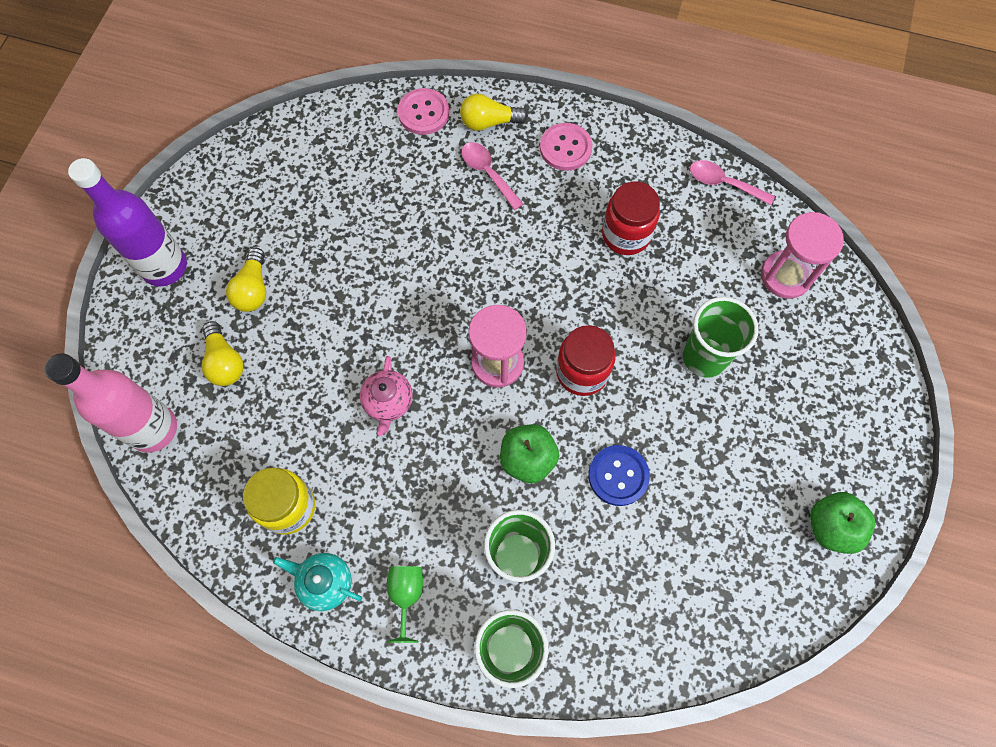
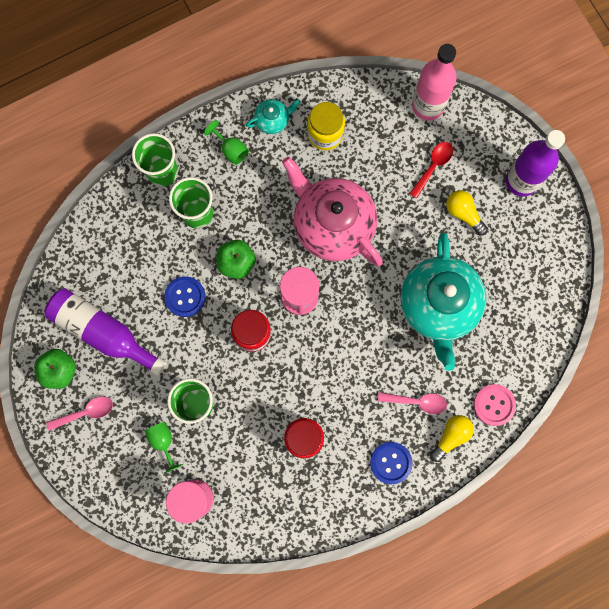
camera: 135 degrees right, 10 degrees up
yellow light bulb [202,321,244,386] -> red spoon [409,142,453,199]
pink teapot [360,356,413,436] -> pink teapot [282,157,383,266], size x2.30
pink button [540,123,592,171] -> blue button [370,442,412,484]
pink spoon [690,160,775,205] -> pink spoon moved to [46,396,113,431]
none -> purple bottle [45,288,167,376]
none -> green goblet [145,422,183,474]
none -> turquoise teapot [401,233,486,371]

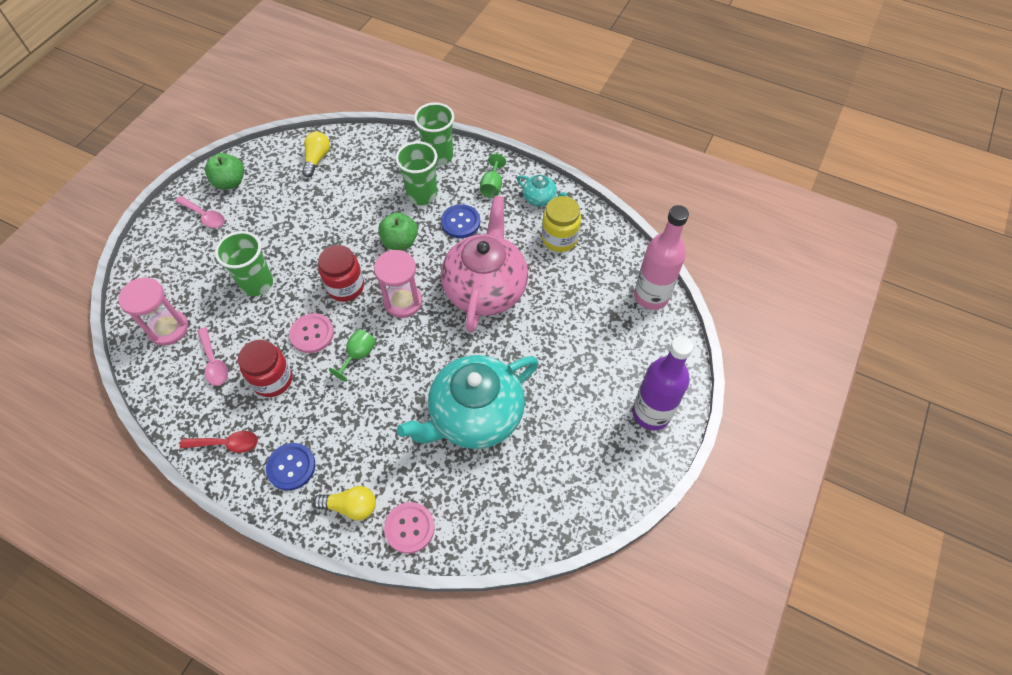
camera: 55 degrees right, 20 degrees down
purple bottle [45,288,167,376] -> none
green goblet [145,422,183,474] -> green goblet moved to [329,329,376,382]
blue button [164,276,205,317] -> blue button moved to [441,204,480,238]
pink spoon [378,392,447,414] -> pink spoon moved to [197,327,228,386]
red spoon [409,142,453,199] -> red spoon moved to [180,431,258,453]
yellow light bulb [446,190,488,236] -> yellow light bulb moved to [302,131,330,177]
none -> pink button [289,313,334,353]

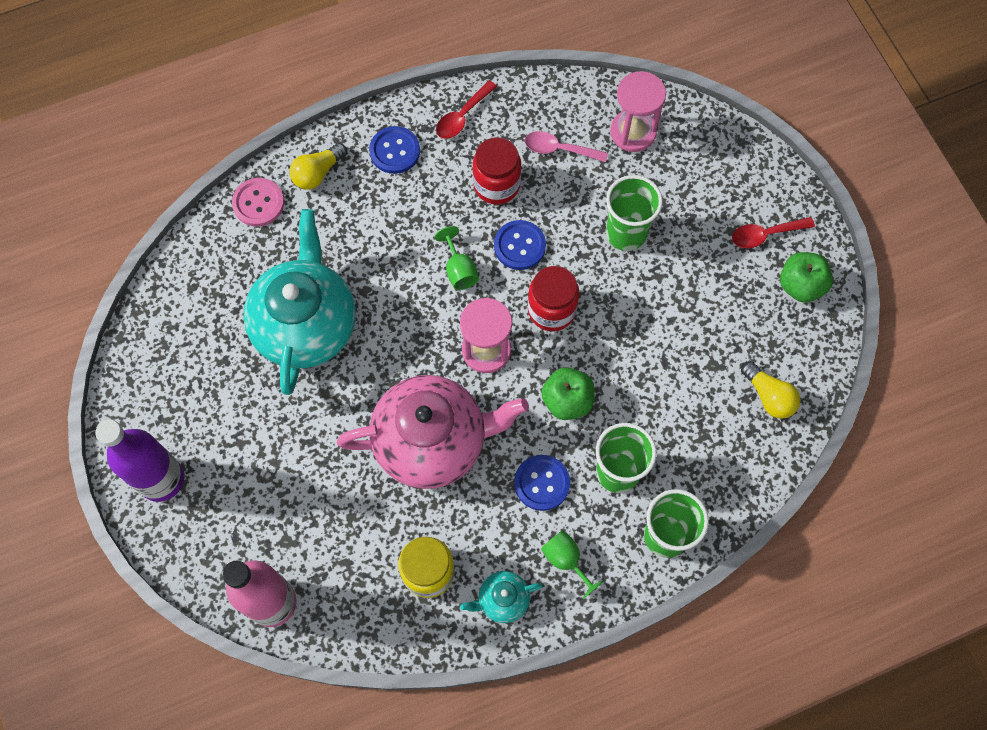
camera: 130 degrees right, 10 degrees up
pink spoon [175,196,225,228] -> red spoon [732,217,815,248]
pink button [289,313,334,353] -> blue button [494,220,546,270]
pink teapot [441,196,528,333] -> pink teapot turned 60 degrees counterclockwise [337,375,529,489]

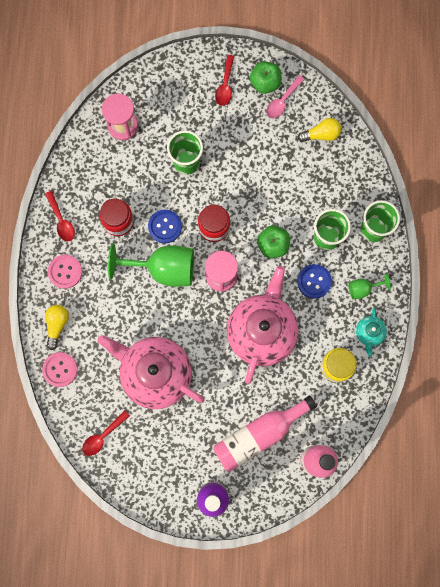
camera: 65 degrees left, 10 degrees up
turquoise teapot [243,209,356,395] -> pink teapot [97,335,205,409]
yellow light bulb [289,143,347,190] -> yellow light bulb turned 150 degrees counterclockwise [45,305,69,350]
blue button [369,126,420,174] -> pink button [48,255,82,289]
green goblet [435,226,479,290] -> green goblet [108,244,194,287], size x2.10
pink spoon [525,131,608,162] -> pink spoon moved to [266,75,304,119]
none -> red spoon [82,411,130,456]
none -> pink bottle [213,396,317,472]

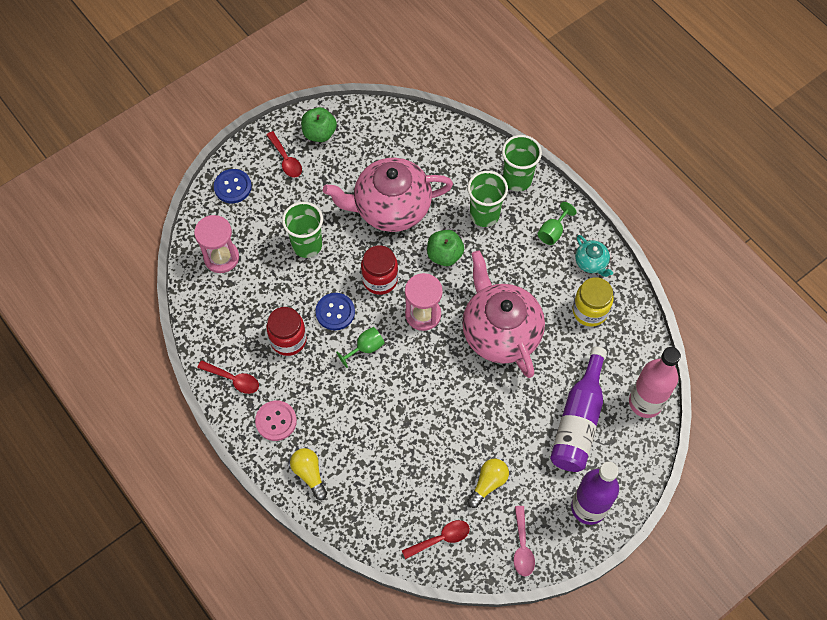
camera: 40 degrees left, 15 degrees down
pink button [42,352,78,387] -> none
red spoon [82,411,130,456] -> red spoon turned 120 degrees counterclockwise [402,520,470,559]
pink teapot [97,335,205,409] -> pink teapot moved to [323,158,453,232]
green goblet [108,244,194,287] -> green goblet [336,327,385,368], size x0.48
pink bottle [213,396,317,472] -> purple bottle [550,346,607,472]
pink spoon [266,75,304,119] -> pink spoon moved to [514,506,535,577]
blue button [297,264,332,299] -> blue button moved to [214,169,252,203]
yellow light bulb [298,118,341,142] -> yellow light bulb moved to [467,459,509,508]

